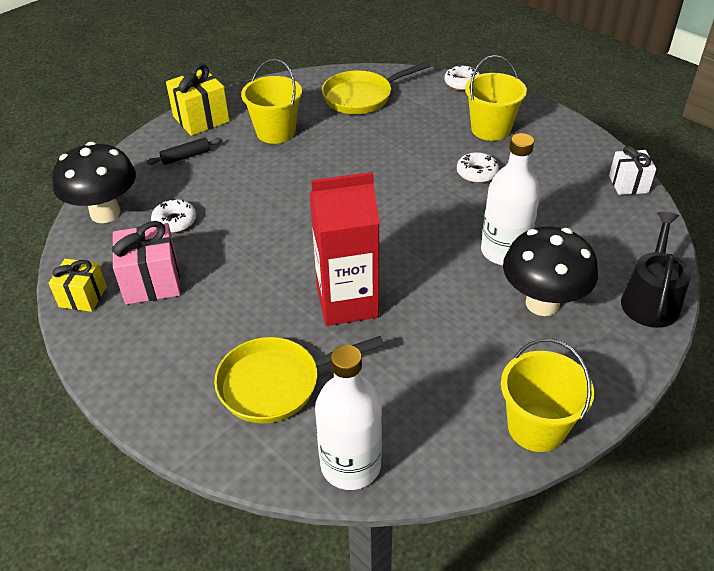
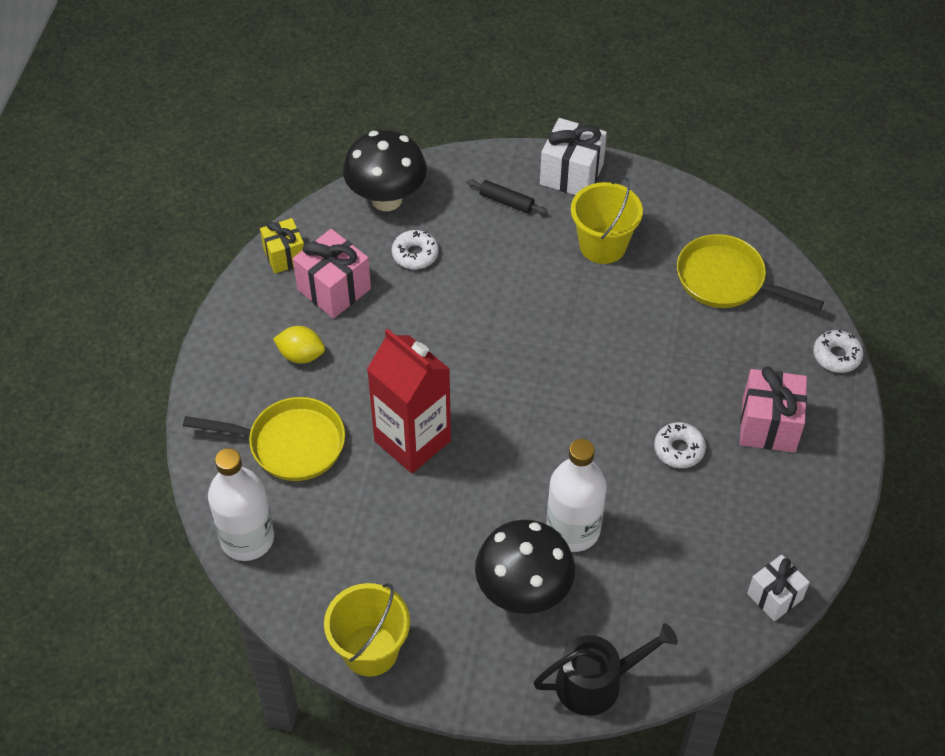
camera: 55 degrees right, 10 degrees up
yellow gift [166,64,230,136] -> white gift [540,118,607,195]
yellow pan [214,336,384,423] -> yellow pan turned 150 degrees clockwise [183,397,345,481]
yellow bucket [465,55,527,141] -> pink gift [740,366,807,452]
none -> yellow lemon [273,326,325,364]

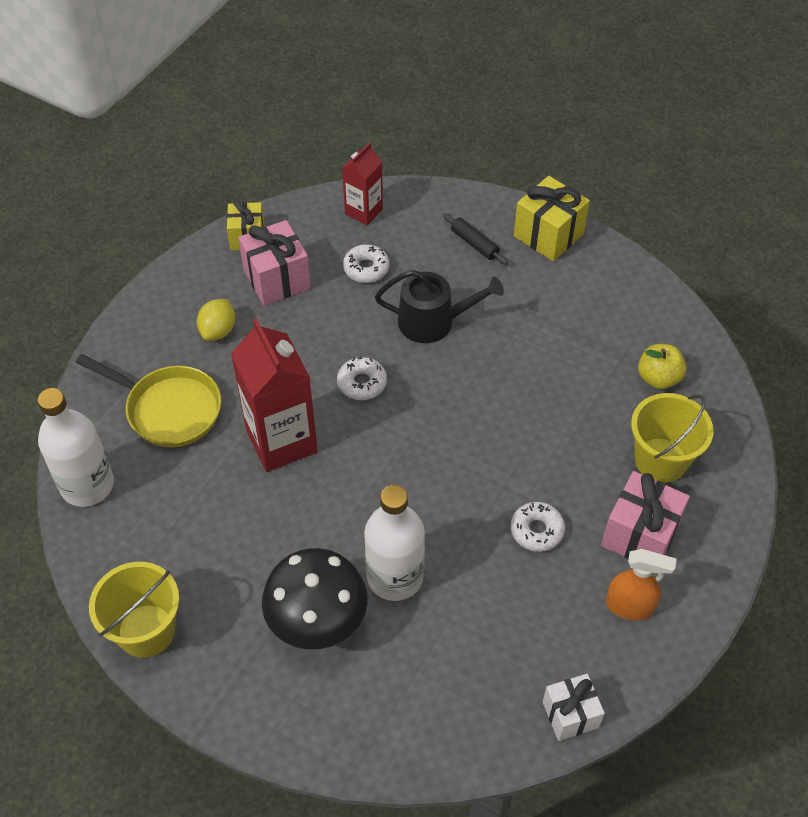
camera: 20 degrees right, 0 degrees up
yellow lemon [273,326,325,364] -> yellow lemon turned 75 degrees clockwise [197,299,235,340]
black mushroom [343,130,427,211] -> red carton [342,143,383,225]
black watering can [534,623,678,716] -> black watering can moved to [375,270,504,343]
white gift [540,118,607,195] -> yellow gift [514,176,590,261]
yellow bucket [571,176,643,264] -> yellow bucket moved to [631,393,714,483]
yellow pan [677,234,824,310] -> yellow apple [638,344,686,389]
white donut [813,330,864,373] -> white donut moved to [337,357,387,400]
none -> orange spray bottle [606,549,676,620]

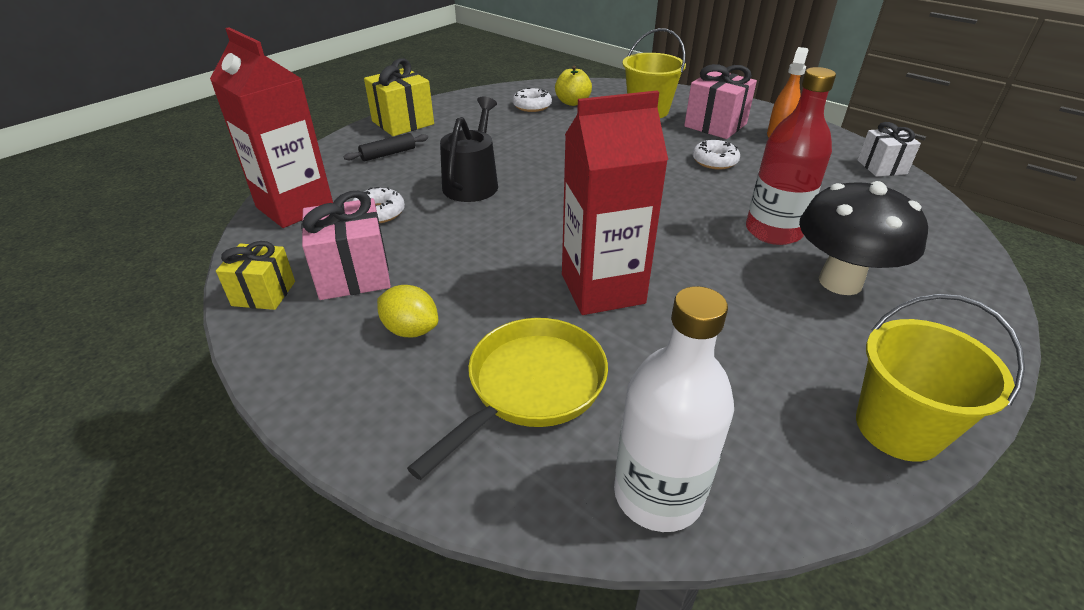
camera: 80 degrees left, 15 degrees down
white donut [337,357,387,400] -> white donut moved to [513,87,552,112]
red carton [342,143,383,225] -> red carton [210,27,333,228], size x1.75
white bottle [364,485,425,601] -> red bottle [746,67,836,245]

